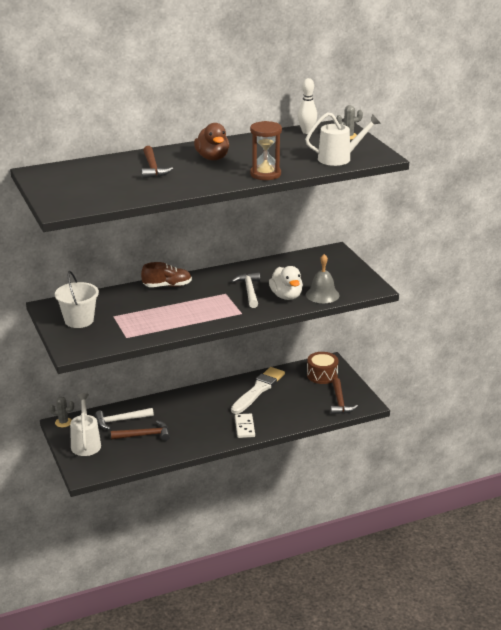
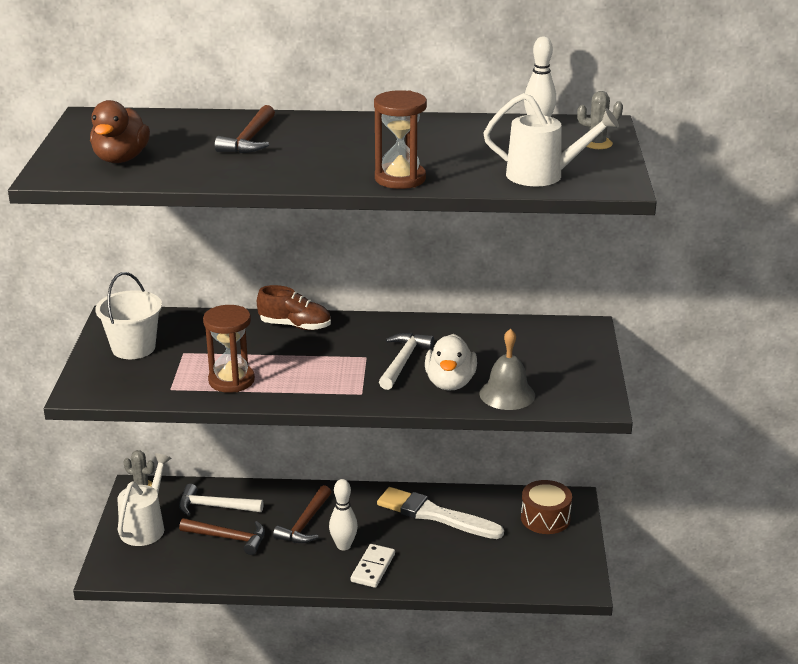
camera: 25 degrees right, 0 degrees up
brown duck [194,123,229,161] -> brown duck moved to [90,100,150,163]
white brush [231,367,285,414] -> white brush turned 120 degrees counterclockwise [377,487,504,539]
brown hammer [330,378,358,414] -> brown hammer moved to [273,485,331,543]
none -> brown hourglass [203,305,255,393]
none -> white bowling pin [329,479,358,550]

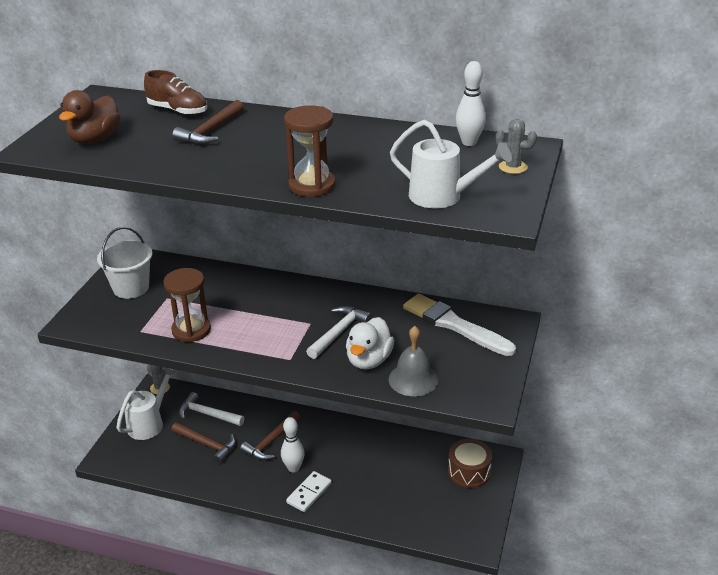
camera: 15 degrees right, 5 degrees up
brown shoe [257,285,331,330] -> brown shoe moved to [144,70,207,116]
white brush [377,487,504,539] -> white brush moved to [403,294,516,356]

